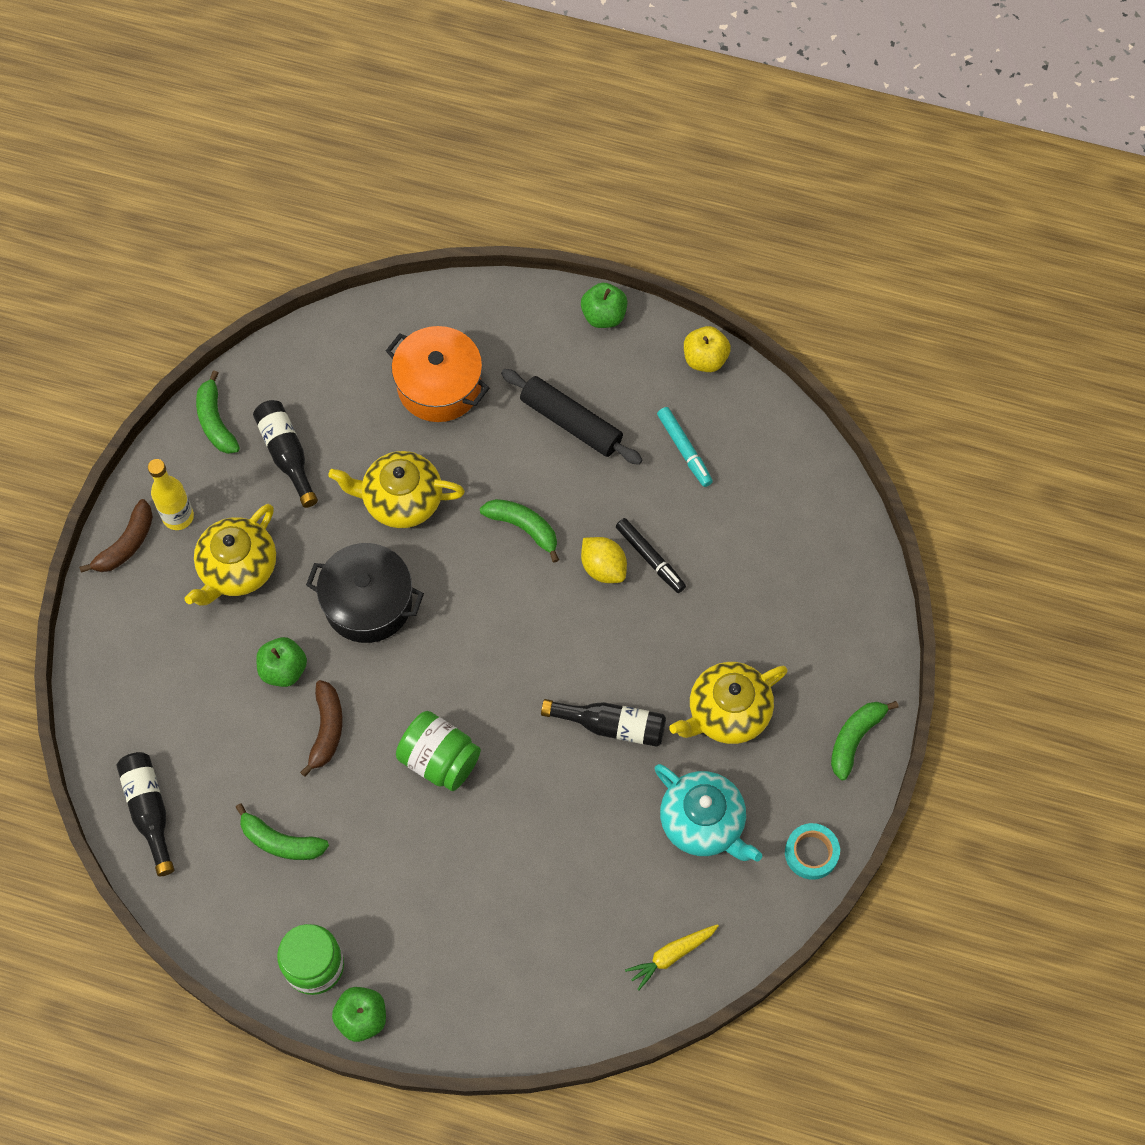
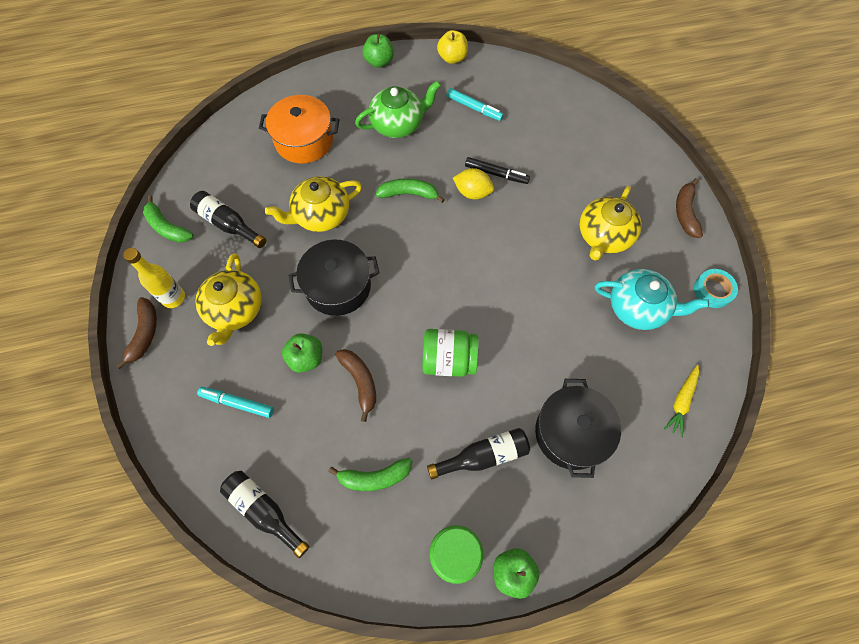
camera: 30 degrees left, 0 degrees up
black rolling pin [501,369,643,465] -> green teapot [355,81,441,138]
black bottle [541,699,666,747] -> black bottle moved to [427,428,530,480]
green banana [831,701,899,780] -> brown banana [676,178,703,238]
none -> turquoise marker [197,387,274,418]
none -> black pot [535,379,621,478]

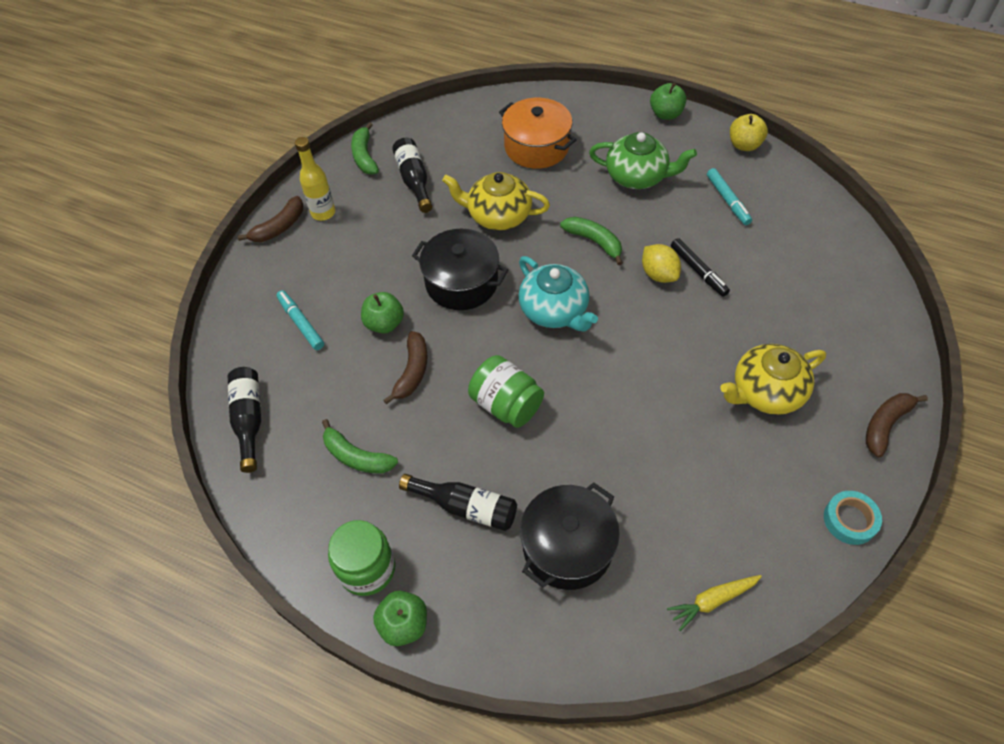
camera: 40 degrees right, 10 degrees down
yellow teapot [196,253,262,346] -> none
turquoise teapot [595,269,709,330] -> turquoise teapot moved to [519,256,598,332]

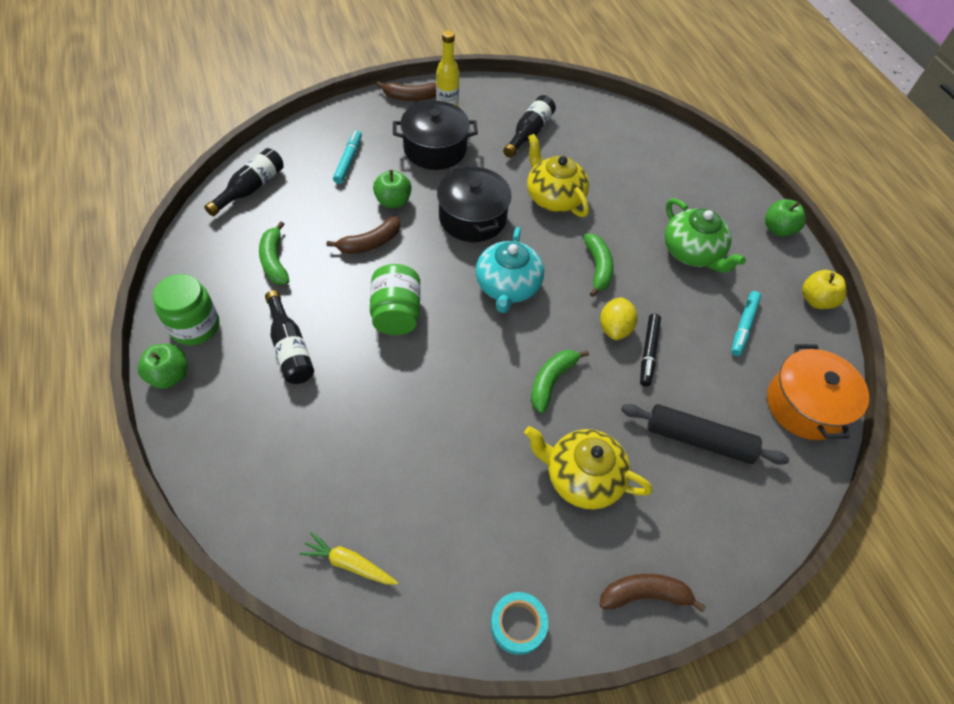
camera: 40 degrees right, 0 degrees up
green banana [351,122,379,175] -> green banana moved to [531,350,589,413]
orange pot [499,98,577,169] -> orange pot moved to [767,344,869,440]
black pot [520,482,620,590] -> black pot moved to [393,101,478,170]
none -> black rolling pin [621,404,789,465]

